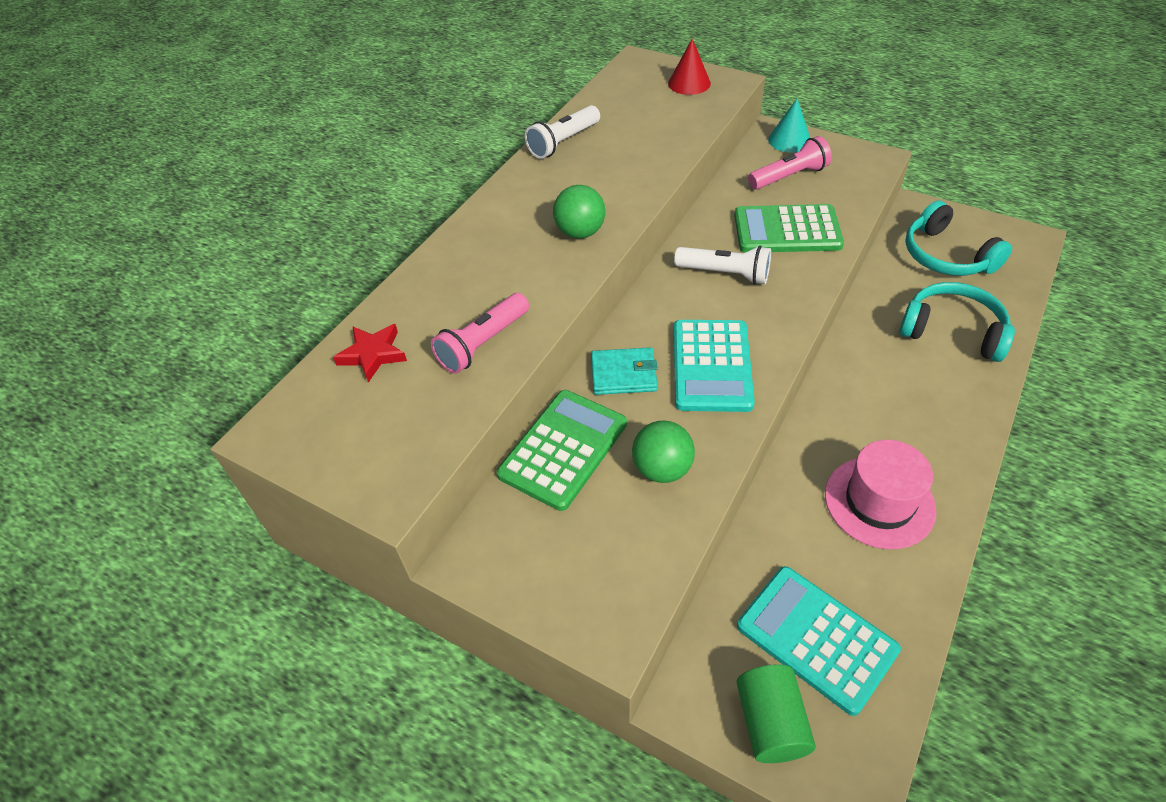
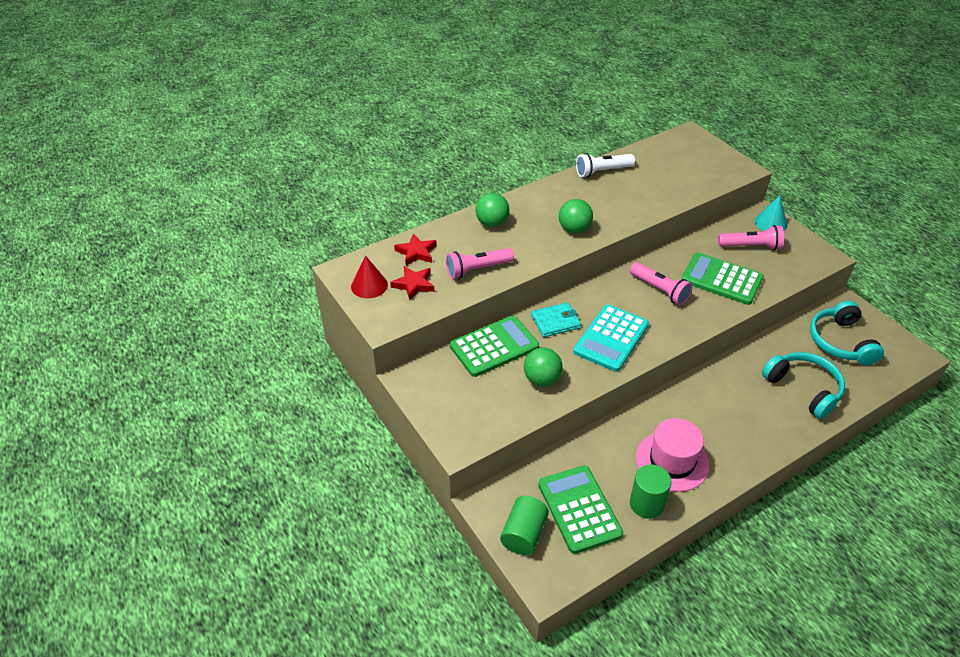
camera: 25 degrees right, 5 degrees down
turquoise wallet [591,347,658,395] -> turquoise wallet turned 45 degrees counterclockwise [531,302,581,337]
red cone [668,39,711,95] -> red cone moved to [351,255,388,298]
white flashlight [674,245,771,285] -> pink flashlight [630,262,693,305]
turquoise calculator [737,566,901,716] -> green calculator [538,465,623,554]
none -> red star [390,266,435,300]
none -> green ball [475,193,509,227]
none -> green cylinder [630,464,671,519]

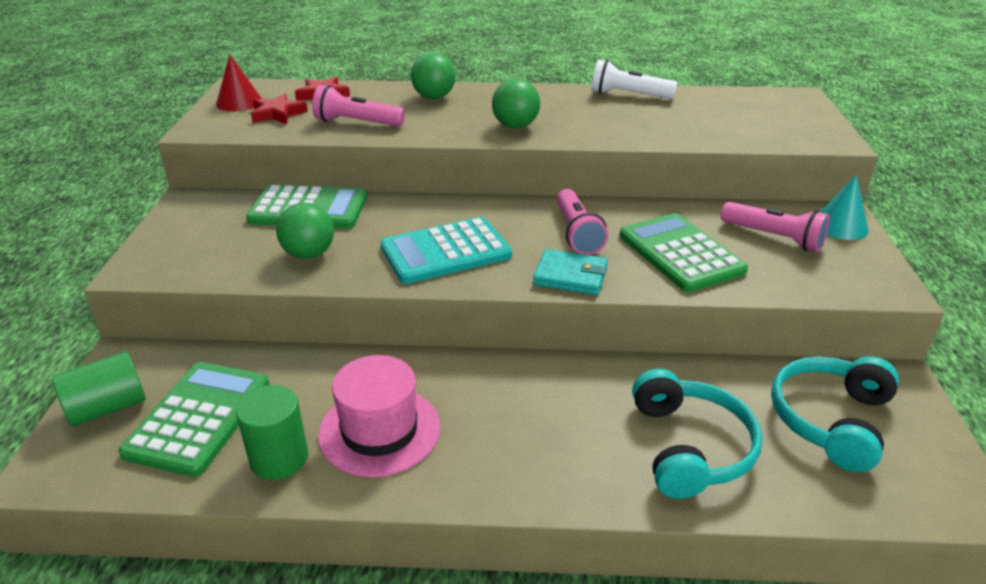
camera: 35 degrees right, 10 degrees down
turquoise wallet [531,302,581,337] -> turquoise wallet moved to [533,249,608,295]

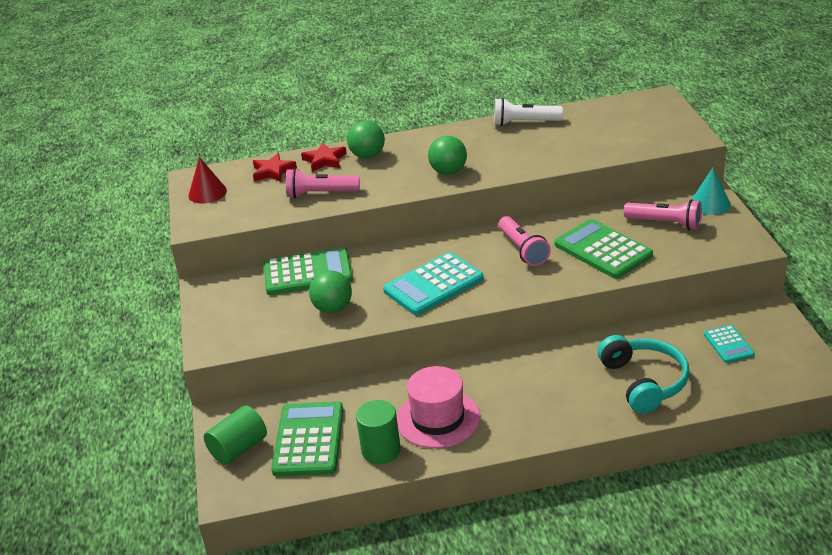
camera: 10 degrees left, 0 degrees up
red star [251,94,308,124] -> red star moved to [301,142,347,172]
turquoise wallet [533,249,608,295] -> none
turquoise headphones [771,356,899,472] -> turquoise calculator [704,325,755,363]

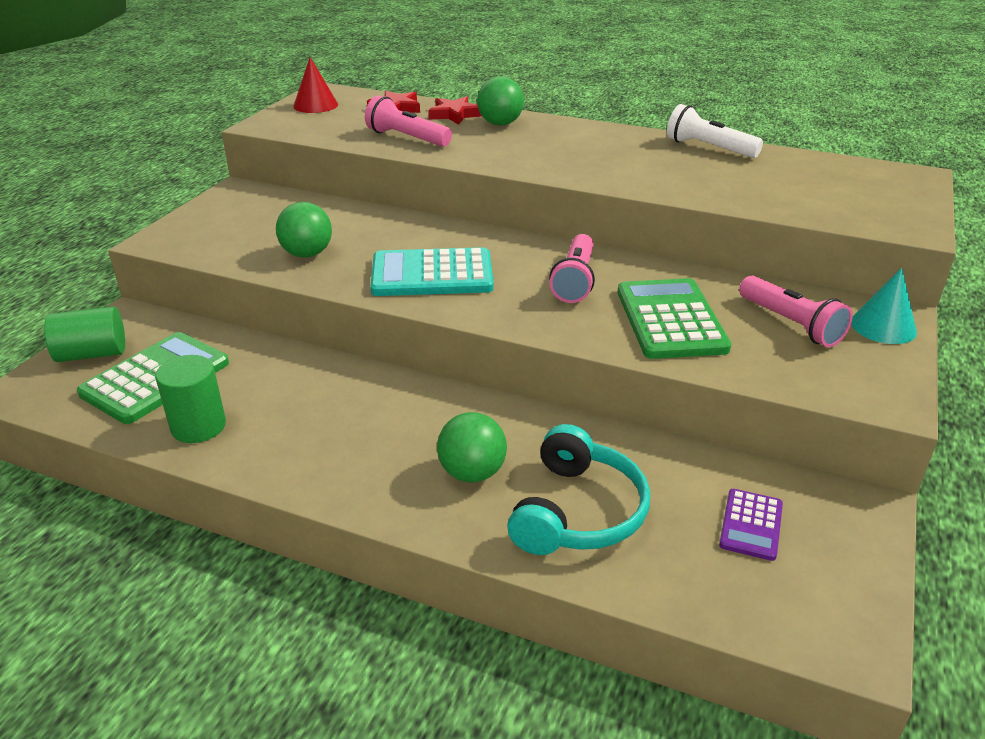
camera: 30 degrees right, 0 degrees up
green calculator [264,247,353,295] -> none
pink hat [397,366,480,448] -> none
green ball [428,136,467,175] -> green ball moved to [437,412,507,482]
turquoise calculator [704,325,755,363] -> purple calculator [719,489,783,561]

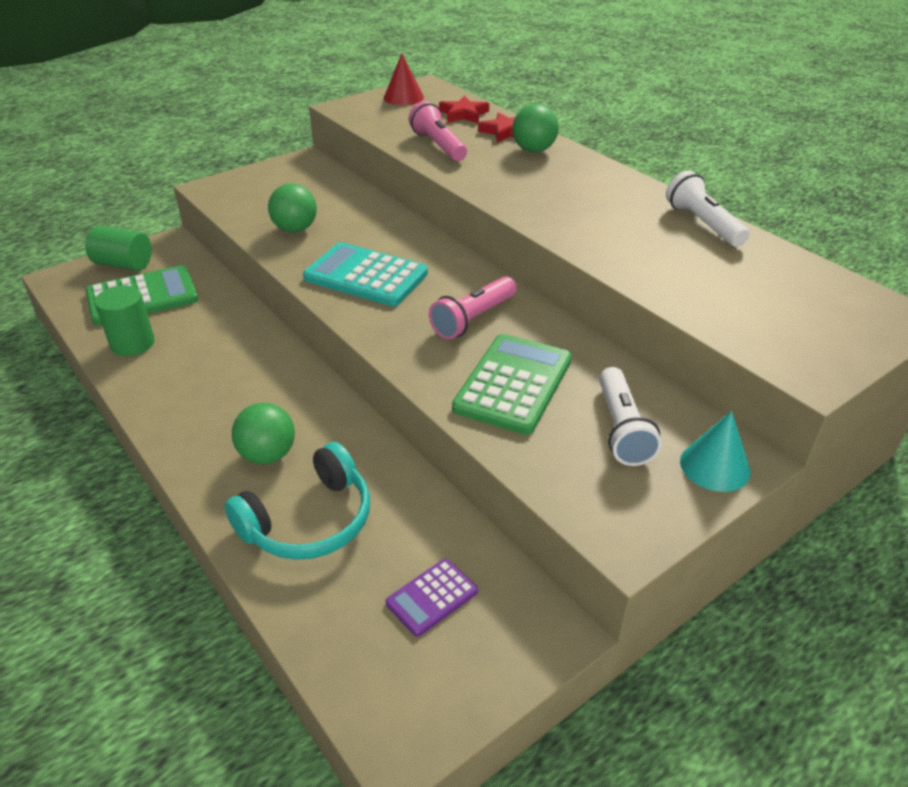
camera: 30 degrees right, 5 degrees up
pink flashlight [739,276,853,347] -> white flashlight [599,367,662,466]

